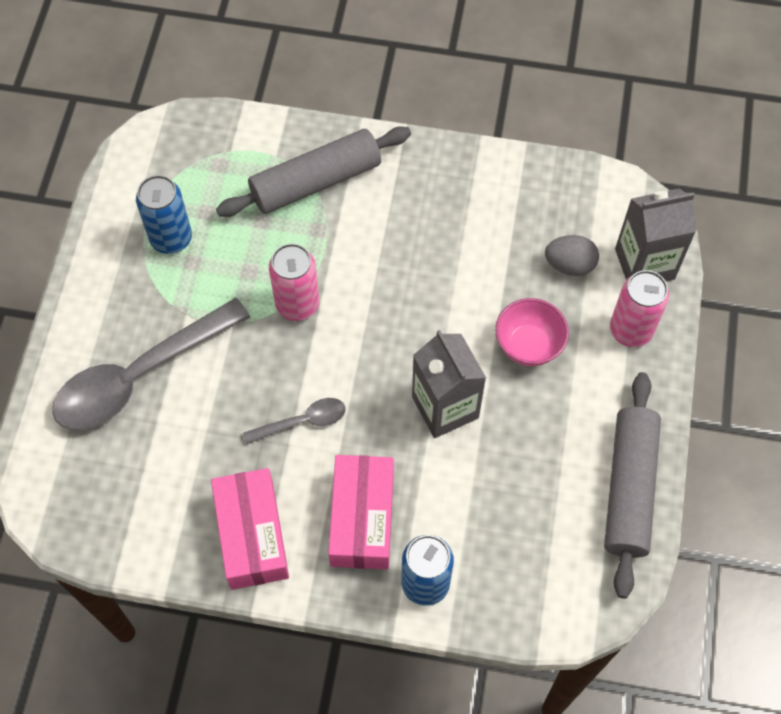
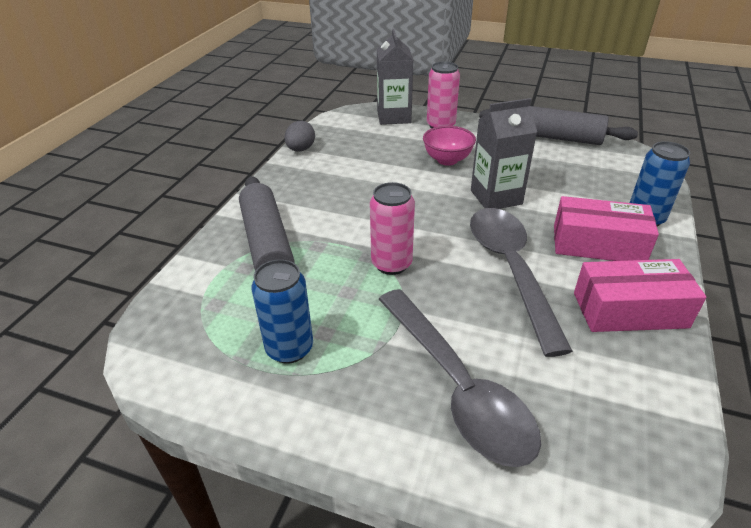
camera: 80 degrees left, 25 degrees down
grey spoon [243,398,346,444] -> grey spoon [470,208,573,357], size x2.11
grey egg [545,235,599,276] -> grey egg moved to [285,121,315,151]

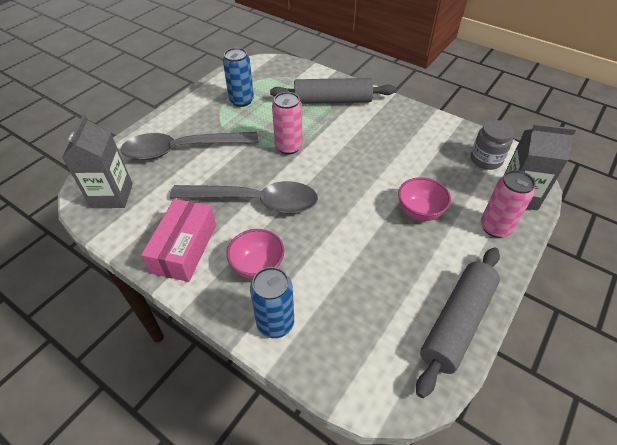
camera: 105 degrees right, 10 degrees up
grey egg [285,121,315,151] -> none
grey carton [471,98,537,209] -> grey carton moved to [62,115,133,208]
pink box [554,196,659,261] -> pink bowl [227,229,285,279]
none -> grey jar [471,120,514,170]

